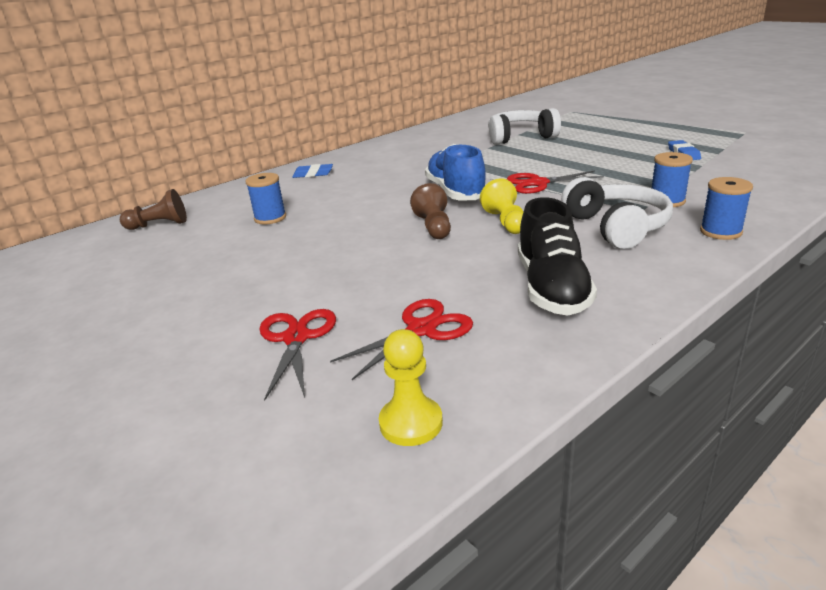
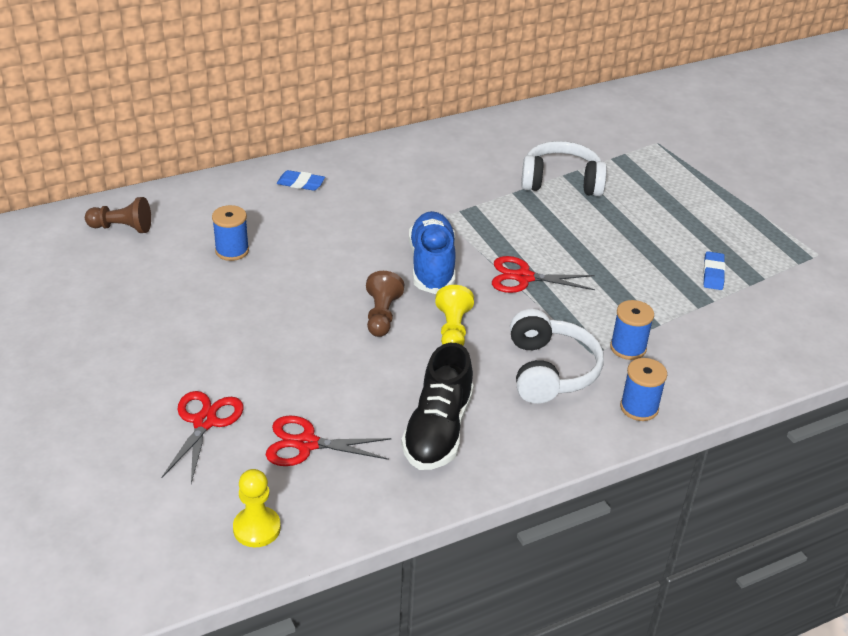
camera: 10 degrees right, 10 degrees up
red scissors [330,299,473,380] -> red scissors turned 150 degrees counterclockwise [266,415,391,466]

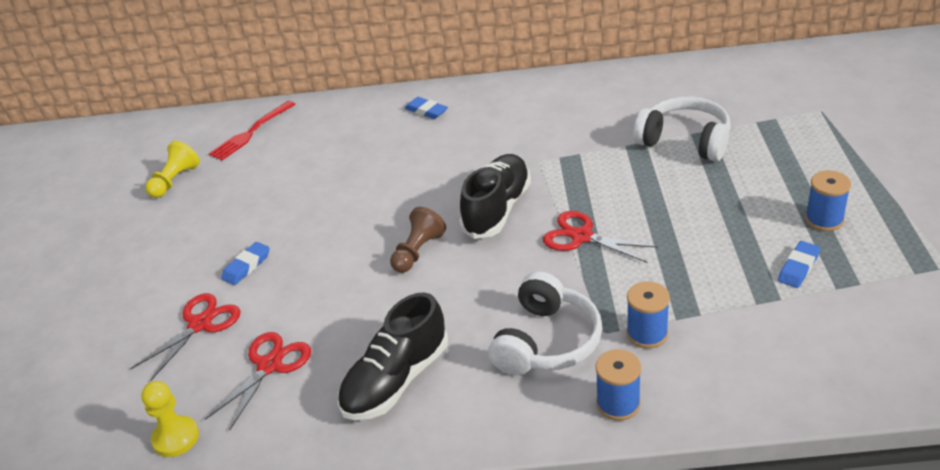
camera: 30 degrees right, 0 degrees up
brown pawn [85,197,151,233] -> red fork [209,101,296,160]
blue spool [212,205,249,261] -> blue spool moved to [805,170,851,231]
red scissors [266,415,391,466] -> red scissors turned 90 degrees clockwise [205,332,311,430]
blue shoe [409,211,456,294] -> black shoe [459,154,531,239]
yellow pawn [435,285,474,345] -> yellow pawn moved to [145,141,200,198]
none -> blue eraser [221,242,270,285]

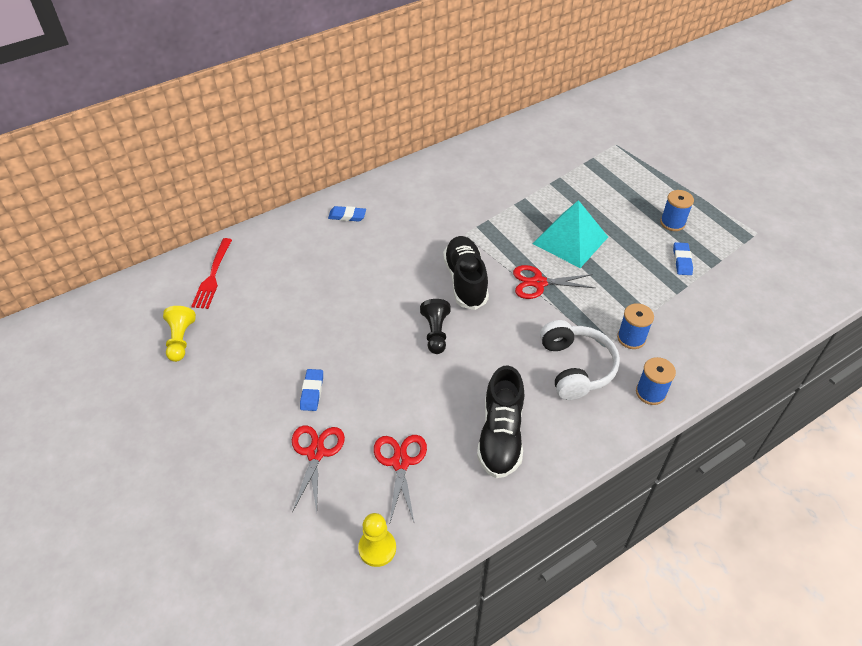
camera: 35 degrees left, 10 degrees up
brown pawn [390,207,446,273] -> black pawn [420,299,451,354]
white headphones [633,96,731,161] -> none
none -> turquoise pyramid [533,200,608,268]

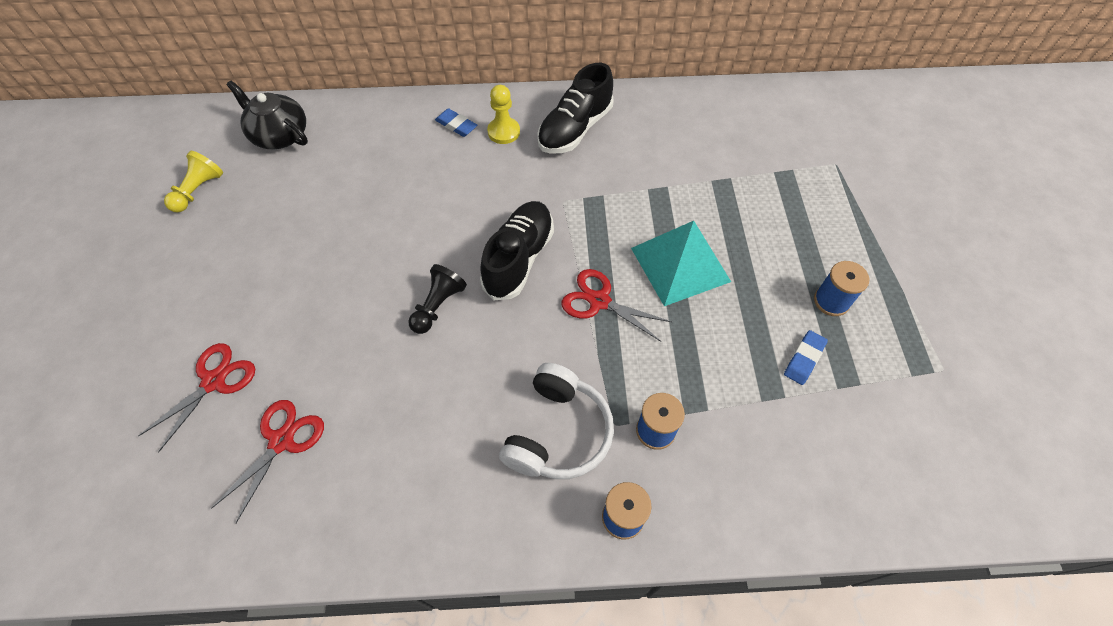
camera: 30 degrees right, 10 degrees up
red fork [191,238,232,309] -> black teapot [226,81,308,149]
blue eraser [300,369,323,411] -> none
yellow pawn [358,513,396,567] -> yellow pawn moved to [487,85,520,144]
black shoe [477,365,524,478] -> black shoe moved to [537,63,613,154]

